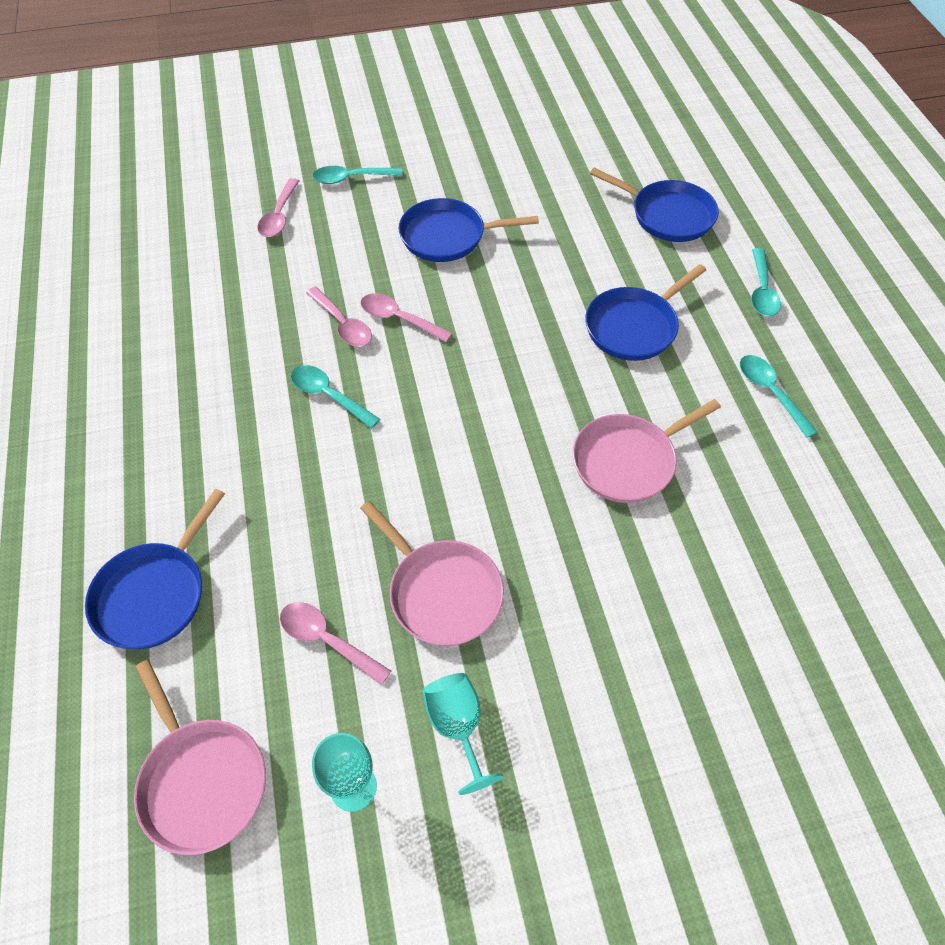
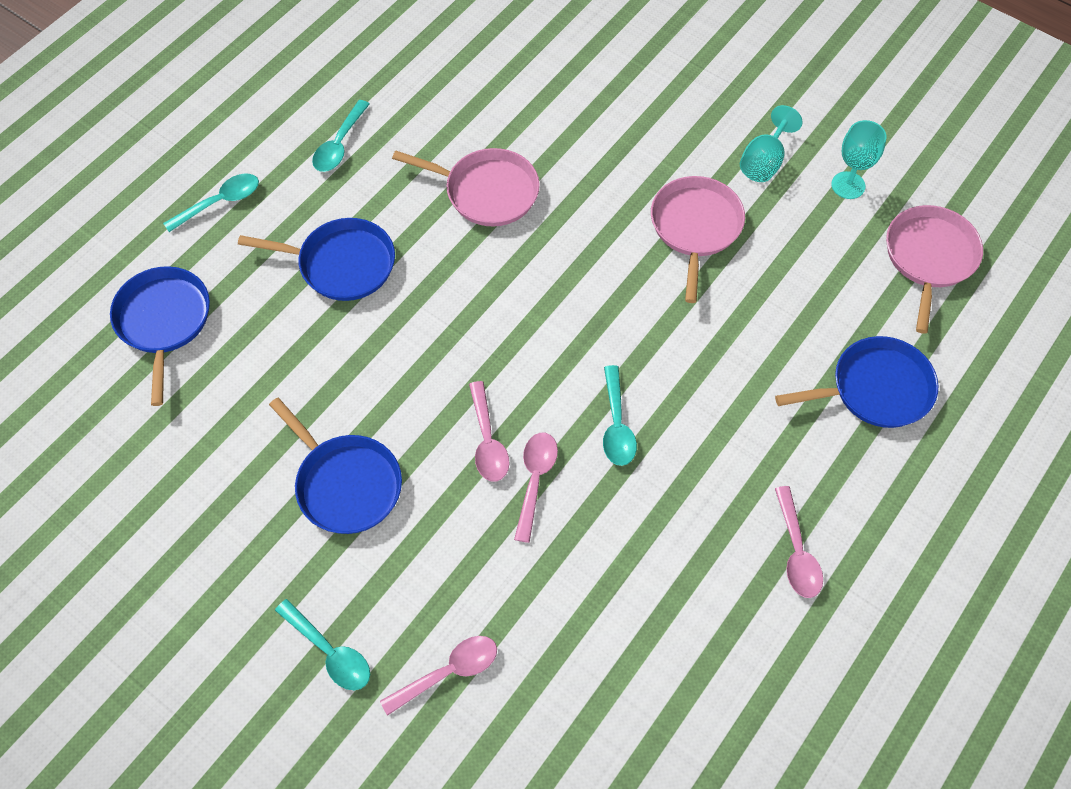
camera: 130 degrees left, 5 degrees up
pink spoon [280,602,391,685] -> pink spoon moved to [775,486,823,598]

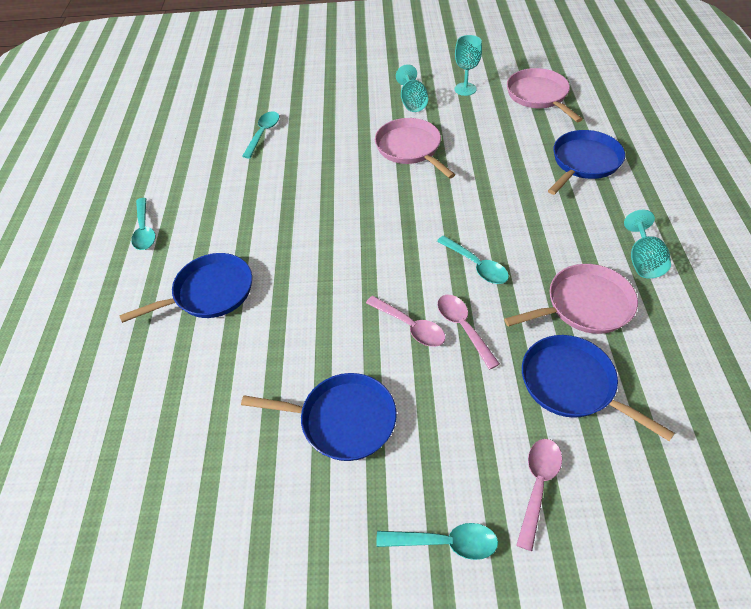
camera: 35 degrees left, 10 degrees down
blue pan [110,266,210,406] -> blue pan moved to [522,335,675,441]
turquoise spoon [163,174,259,232] -> turquoise spoon moved to [242,111,279,158]
pink pan [392,148,540,227] -> pink pan moved to [504,264,638,334]
pink spoon [775,486,823,598] -> turquoise goblet [624,210,671,278]

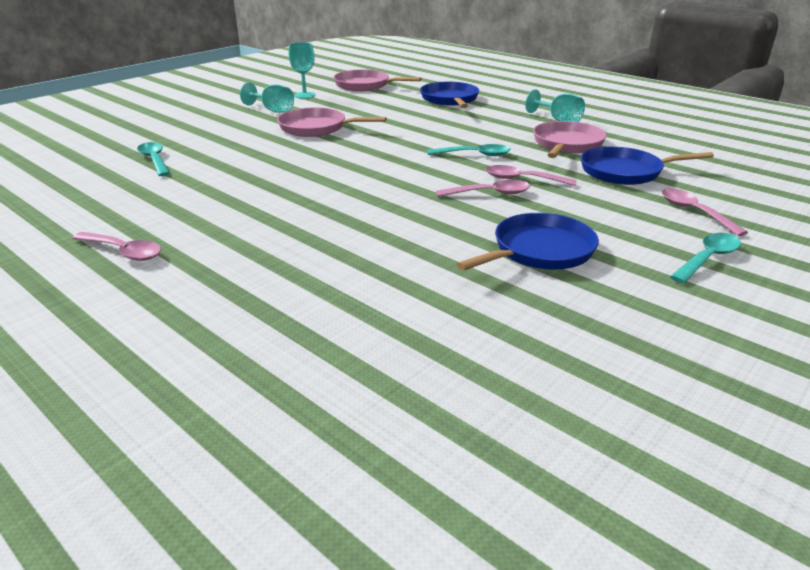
camera: 50 degrees left, 20 degrees down
blue pan [119,253,252,323] -> none
turquoise spoon [131,198,156,250] -> pink spoon [72,232,161,261]

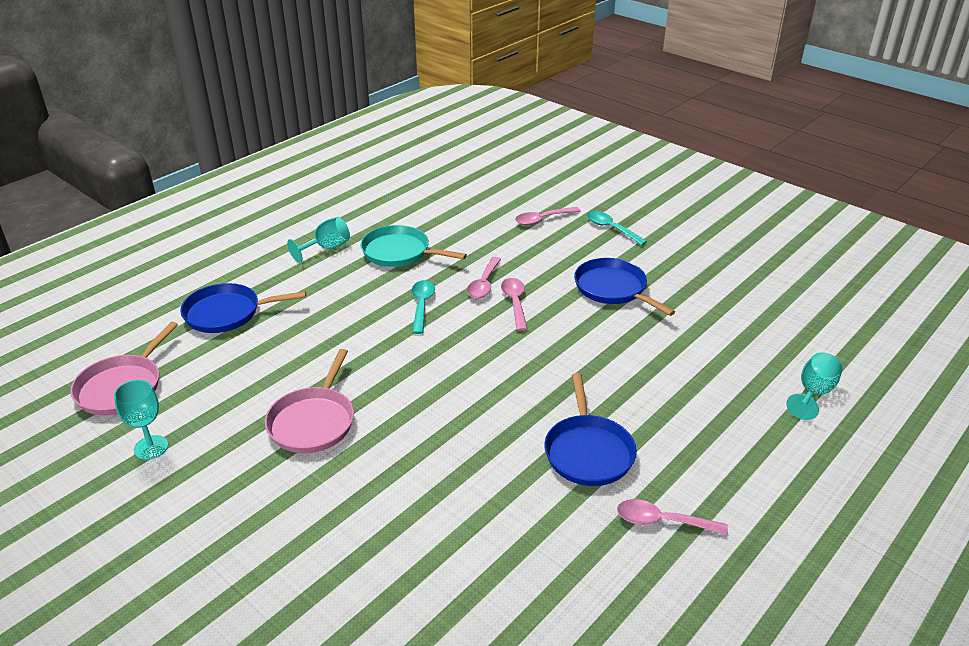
camera: 90 degrees left, 5 degrees up
pink spoon [72,232,161,261] -> pink spoon turned 105 degrees counterclockwise [617,499,728,535]
turquoise spoon [137,142,170,176] -> none
turquoise goblet [240,82,294,112] -> turquoise goblet moved to [786,352,842,420]
pink pan [533,121,607,158] -> turquoise pan [360,225,467,267]
blue pan [581,146,714,185] -> blue pan moved to [545,373,637,486]

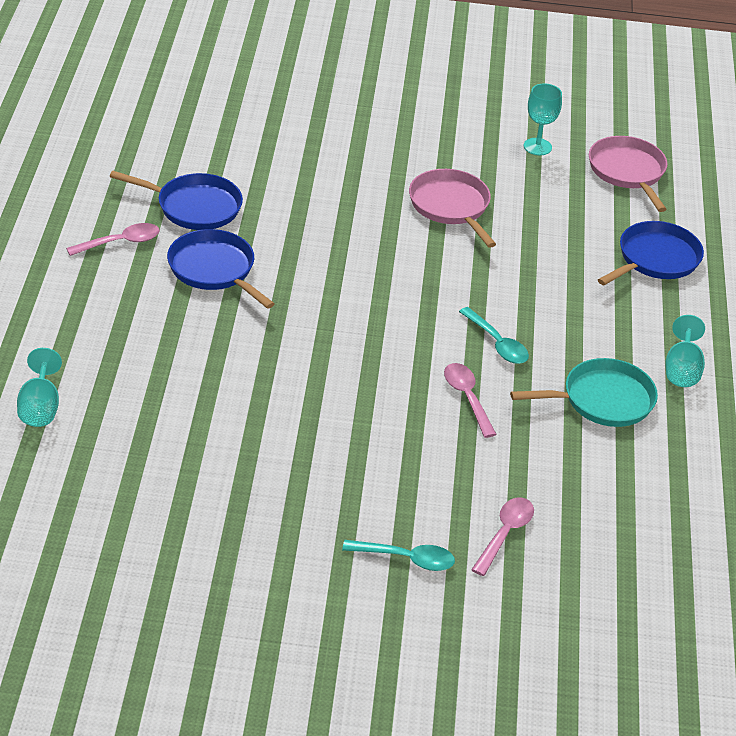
camera: 140 degrees right, 5 degrees up
pink spoon [501,278,527,331] -> none
blue pan [574,258,676,316] -> blue pan moved to [110,171,243,230]

